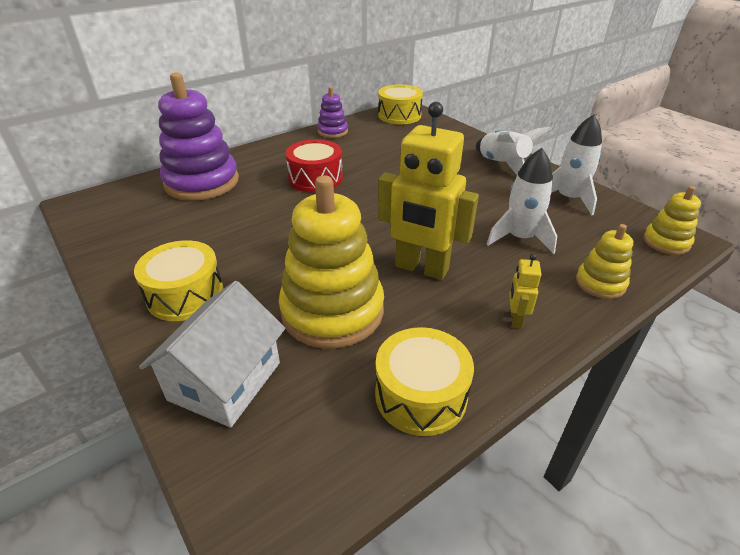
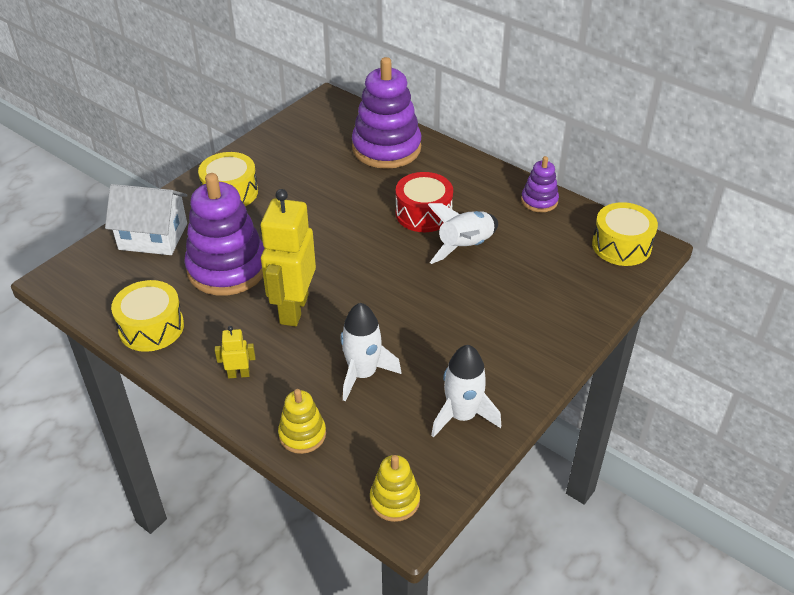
camera: 75 degrees right, 5 degrees up
yellow stacking toy [279,175,384,348] -> purple stacking toy [184,173,264,296]
white rocket [476,127,552,175] -> white rocket moved to [428,203,498,264]

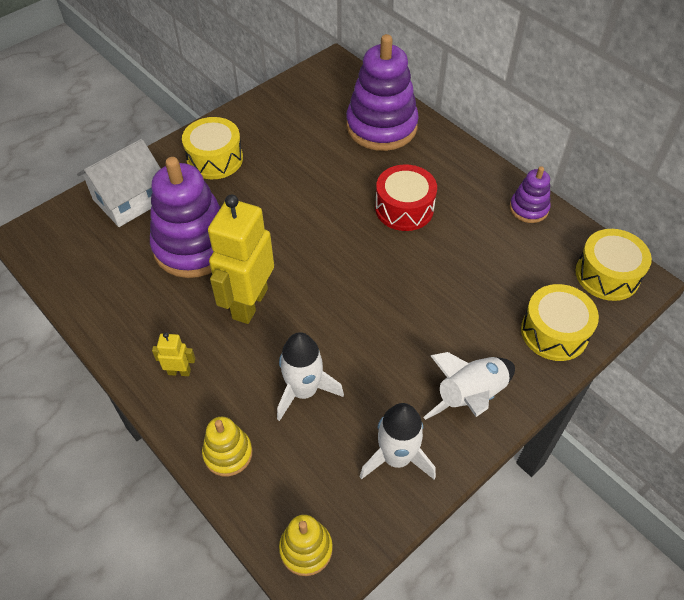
camera: 10 degrees right, 10 degrees up
white house [105,184,188,255] -> white house turned 60 degrees counterclockwise [77,139,161,227]
yellow drum [111,280,184,352] -> yellow drum moved to [521,284,599,361]
white rocket [428,203,498,264] -> white rocket moved to [424,352,515,420]

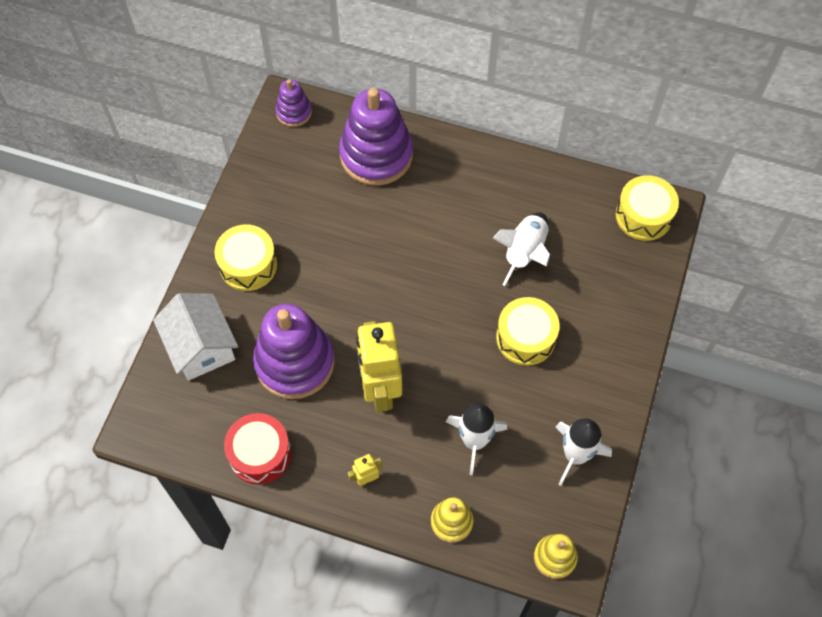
camera: 30 degrees left, 10 degrees up
white house [77,139,161,227] -> white house turned 45 degrees counterclockwise [153,293,238,381]
red drum [375,164,437,231] -> red drum moved to [224,413,291,485]
white rocket [424,352,515,420] -> white rocket moved to [493,212,550,286]
purple stacking toy [510,166,550,223] -> purple stacking toy moved to [275,79,312,127]
yellow drum [521,284,599,361] -> yellow drum moved to [496,297,560,366]

